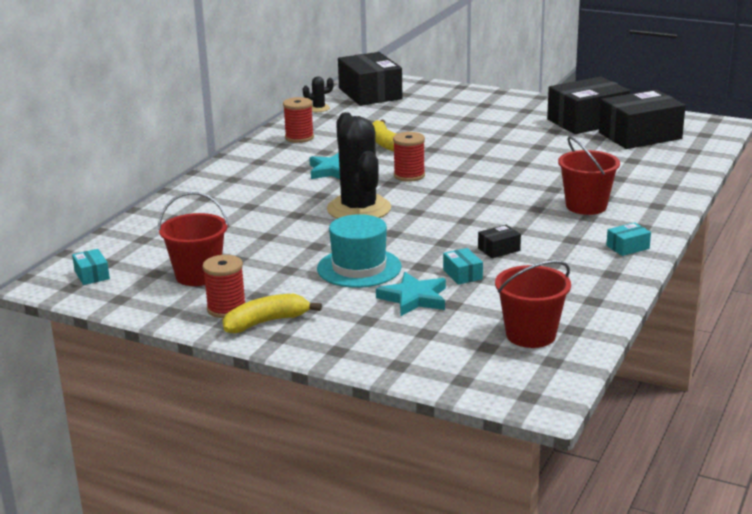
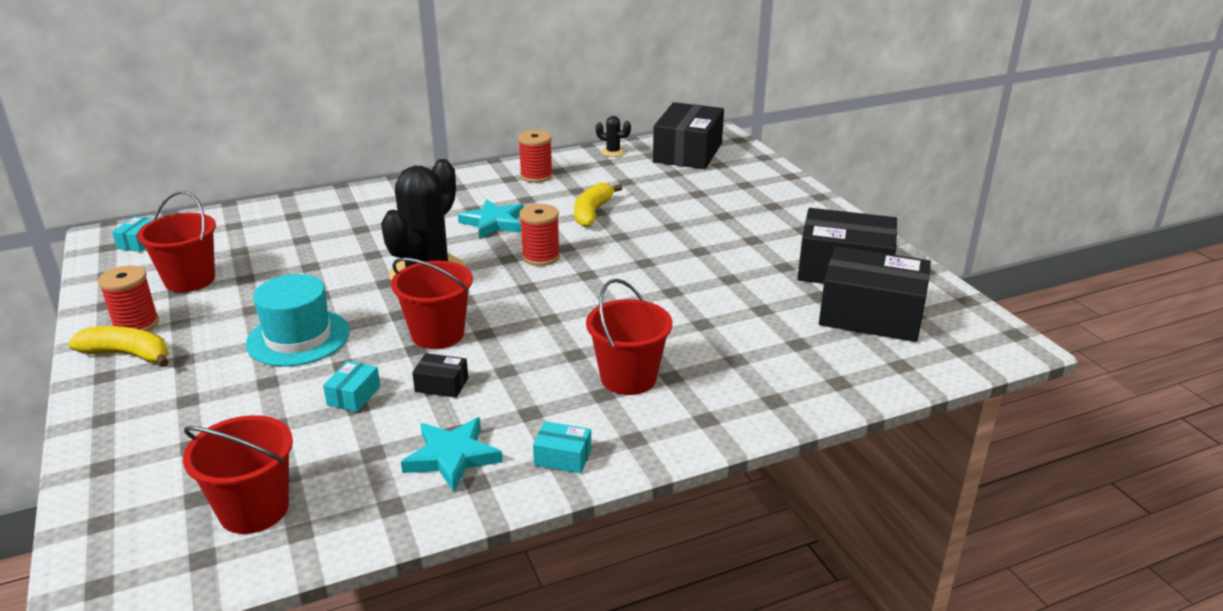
camera: 40 degrees right, 5 degrees up
turquoise star [376,272,446,316] -> turquoise star moved to [401,417,502,492]
none -> red bucket [391,258,473,349]

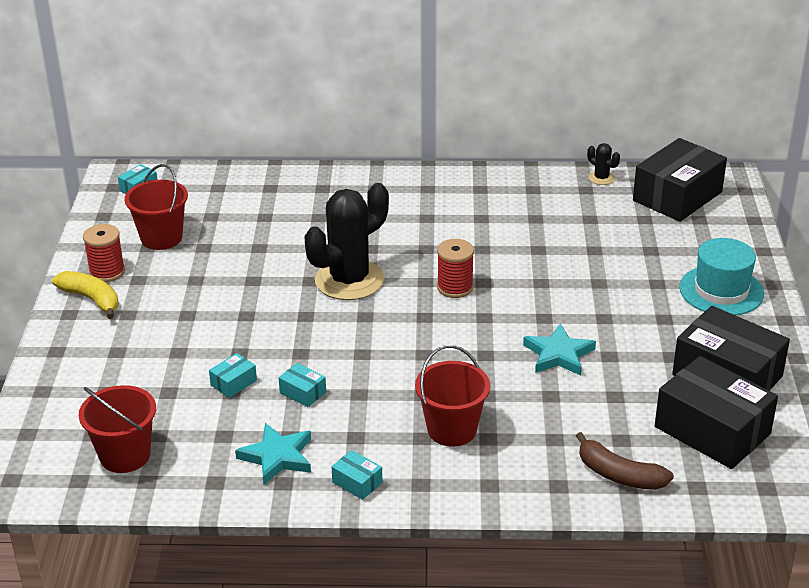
camera: 25 degrees right, 5 degrees up
turquoise hat [246,274,350,366] -> turquoise hat moved to [679,238,764,315]
red bucket [391,258,473,349] -> none
black box [412,353,468,398] -> turquoise box [279,363,326,407]
turquoise star [458,199,524,239] -> turquoise star moved to [523,323,596,376]
red spool [518,130,553,183] -> none
yellow banana [574,183,623,227] -> none
none -> brown banana [576,432,674,490]

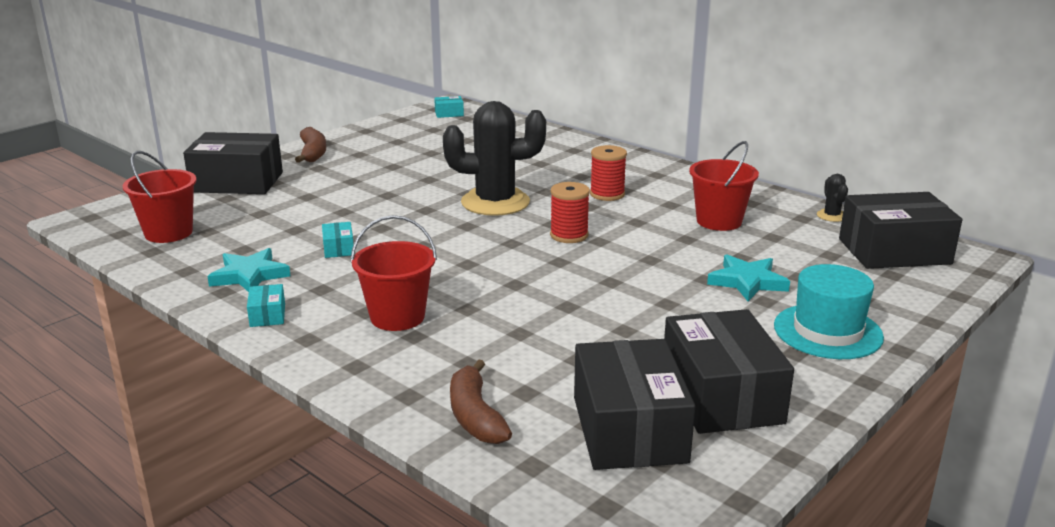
camera: 40 degrees right, 10 degrees down
yellow banana [52,271,119,319] -> brown banana [295,127,326,163]
red spool [83,224,125,282] -> red spool moved to [590,145,627,201]
red bucket [124,164,188,250] -> red bucket moved to [689,141,759,231]
turquoise box [209,353,257,398] -> none
turquoise star [523,323,596,376] -> turquoise star moved to [707,254,790,301]
none -> black box [183,132,283,194]

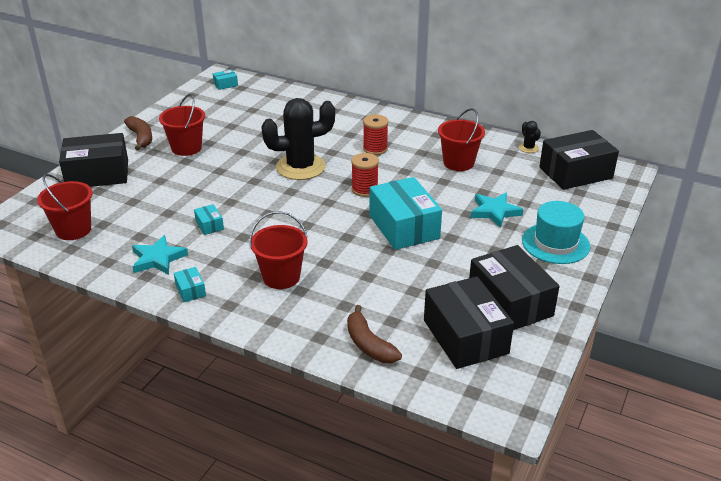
camera: 15 degrees left, 10 degrees up
none -> red bucket [159,94,205,156]
none -> turquoise box [369,177,442,250]

